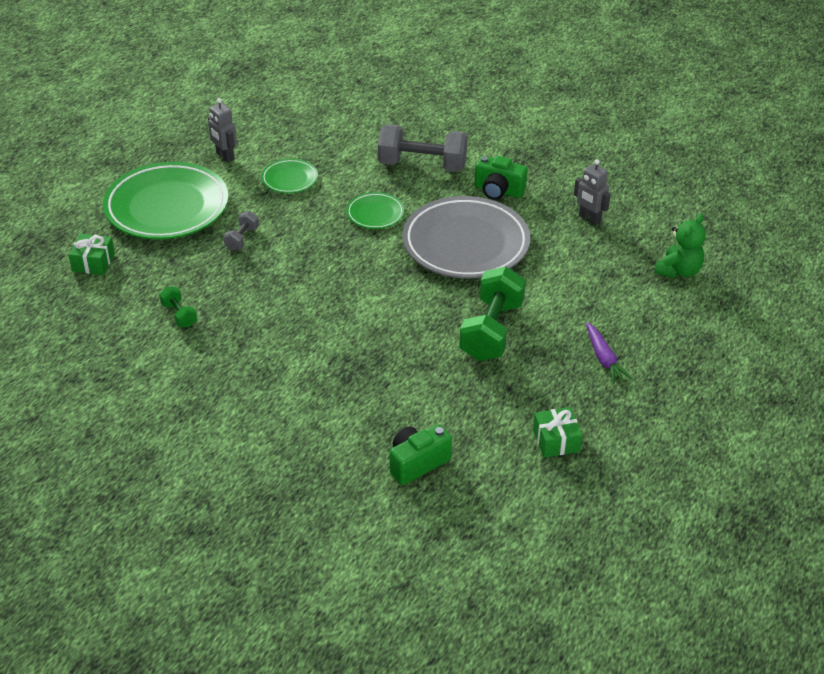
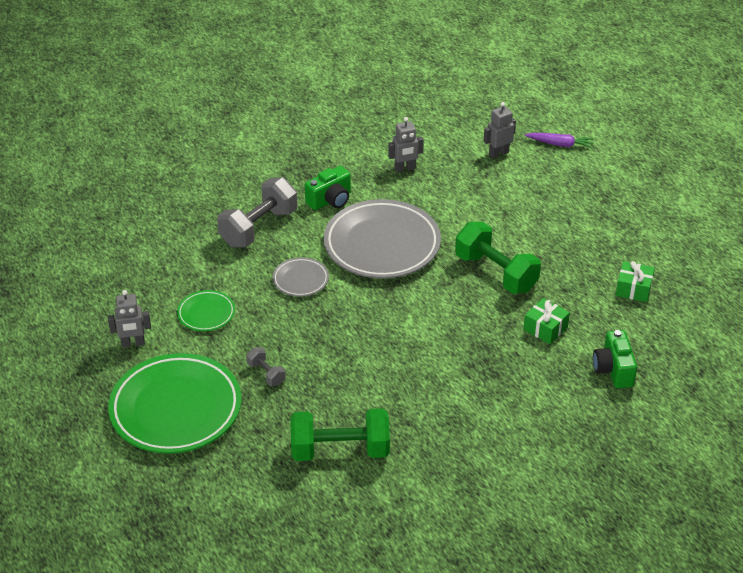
camera: 60 degrees left, 0 degrees up
green gift [69,233,115,275] -> green gift moved to [523,298,570,344]
green dumbbell [159,286,197,327] -> green dumbbell [290,408,390,461], size x2.12
green plate [346,192,405,229] -> grey plate [272,257,329,297]
purple carrot [586,322,633,384] -> purple carrot moved to [525,133,594,149]
green teddy bear [655,214,706,278] -> grey robot [484,102,516,158]

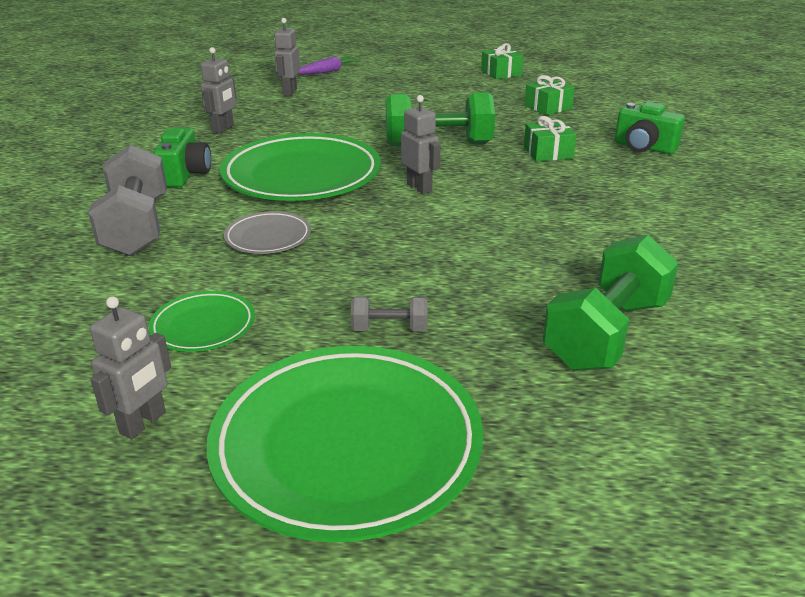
camera: 50 degrees left, 10 degrees down
grey plate [323,199,441,278] -> green plate [220,133,381,201]
none -> grey robot [401,95,440,194]
none -> green gift [481,43,523,79]

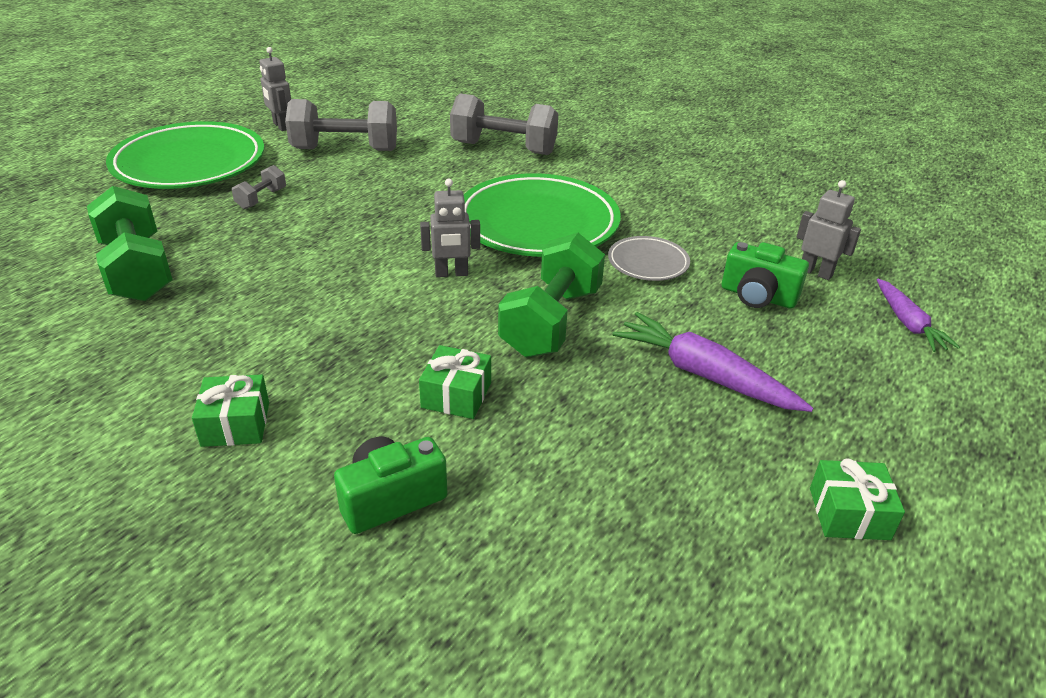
camera: 115 degrees right, 5 degrees up
green plate [149,291,255,352] -> grey dumbbell [285,99,397,151]
green camera [153,128,211,187] -> green camera moved to [722,242,809,309]
grey robot [201,47,236,133] -> none
grey plate [224,211,311,254] -> grey plate moved to [608,236,690,281]
green gift [525,75,575,115] -> green gift moved to [192,375,269,447]
none -> purple carrot [612,312,813,412]

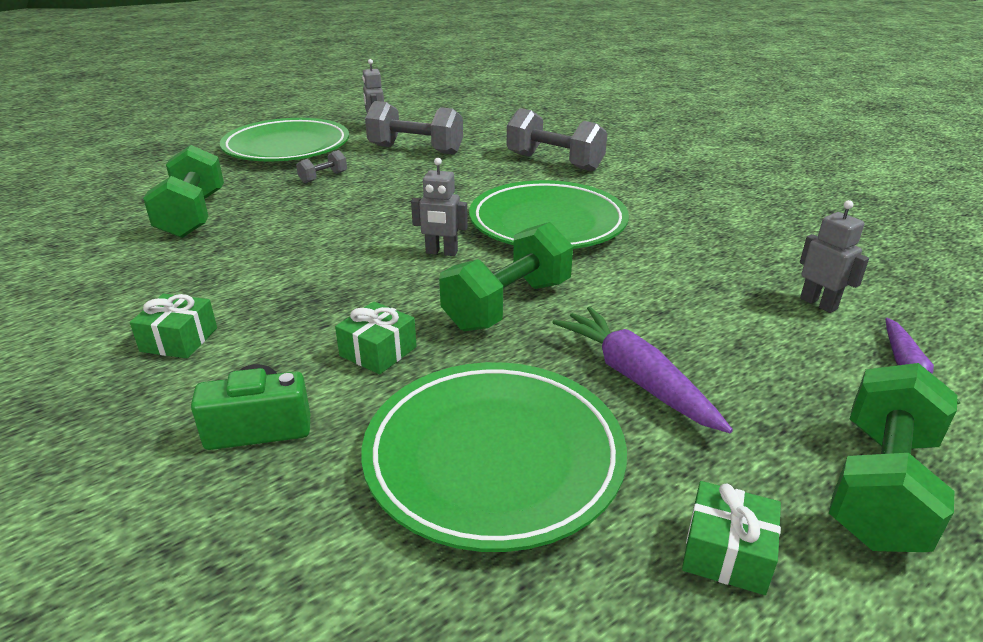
camera: 20 degrees right, 5 degrees down
grey plate [608,236,690,281] -> none
green camera [722,242,809,309] -> none
none -> green plate [361,362,627,552]
none -> green dumbbell [829,363,957,552]

